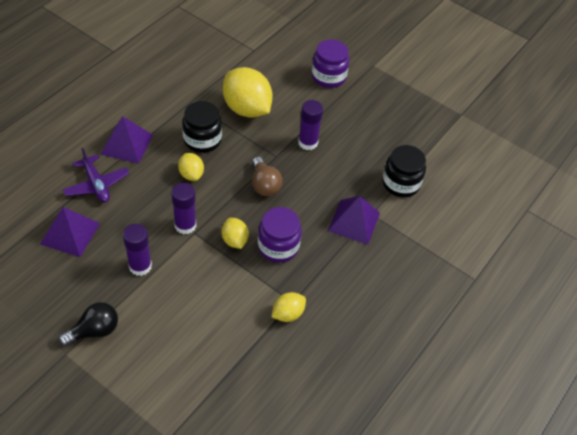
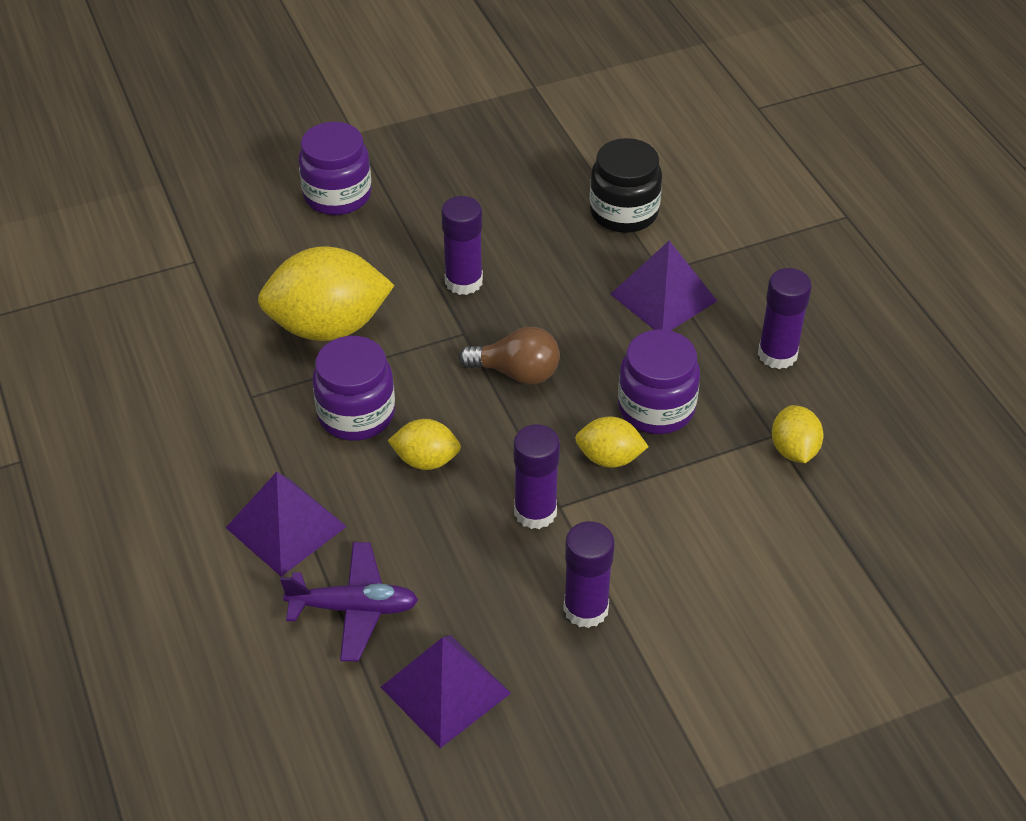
camera: 55 degrees left, 5 degrees down
black light bulb [58,302,118,346] -> none
black jar [182,101,222,153] -> purple jar [312,336,395,441]
none -> purple glue stick [758,268,812,369]

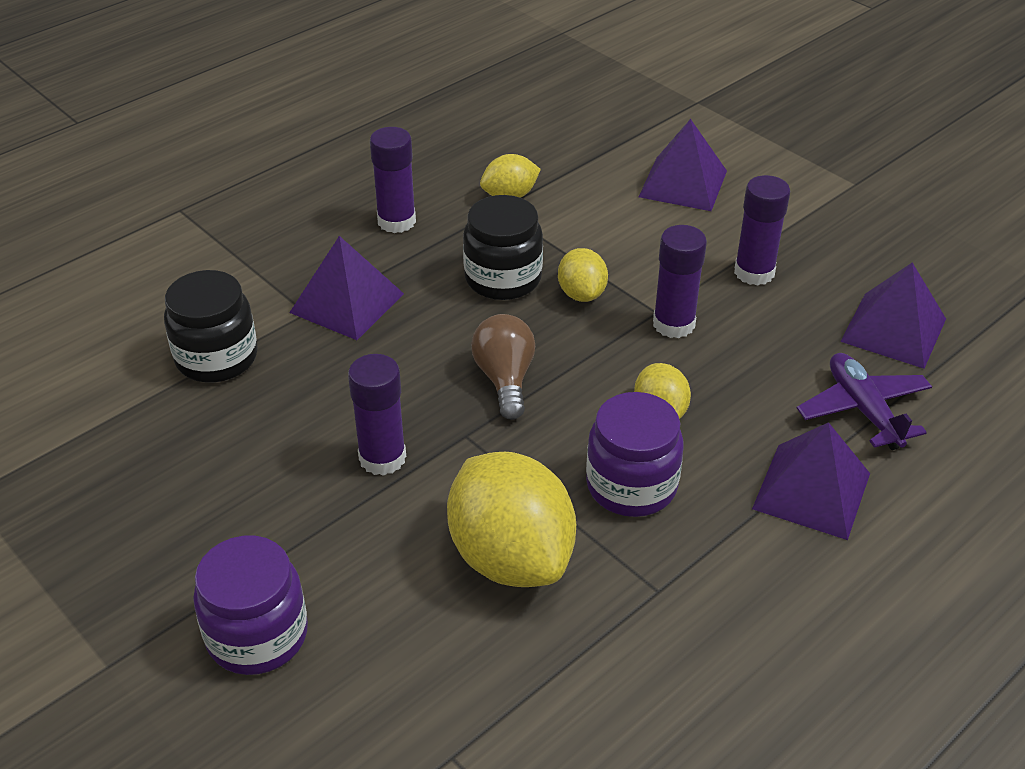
camera: 110 degrees left, 5 degrees down
purple jar [618,330,700,434] -> black jar [463,195,543,300]
none -> purple pyramid [639,119,727,211]

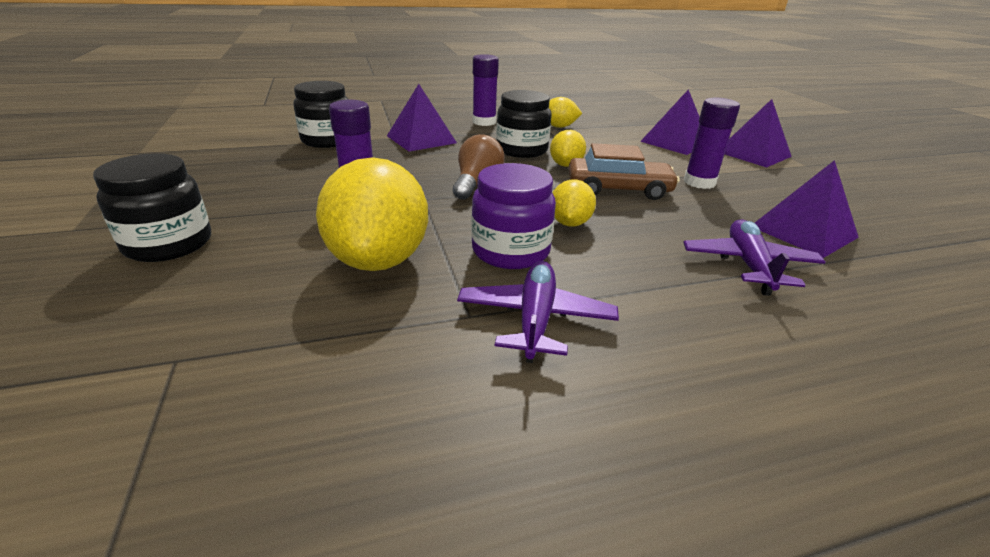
camera: 25 degrees right, 10 degrees down
purple jar [193,536,308,675] -> black jar [93,153,211,262]
purple glue stick [653,225,707,338] -> brown car [569,143,680,200]
purple pyramid [752,422,870,540] -> purple pyramid moved to [725,99,792,167]
none -> purple plane [457,261,619,363]

